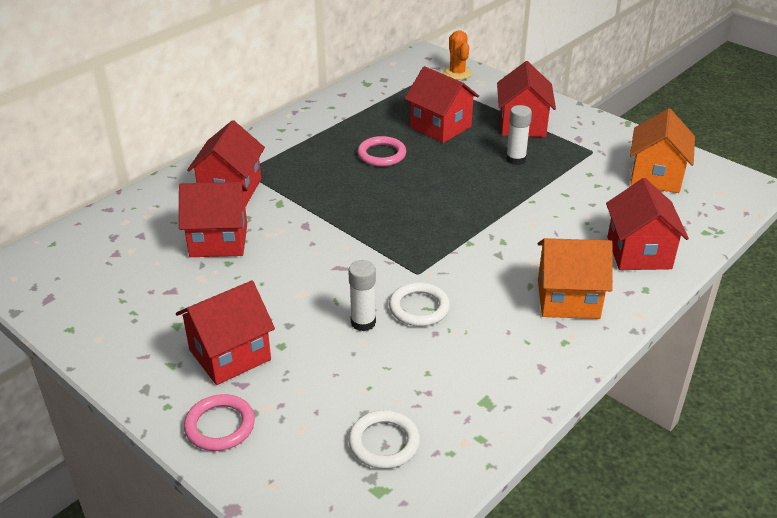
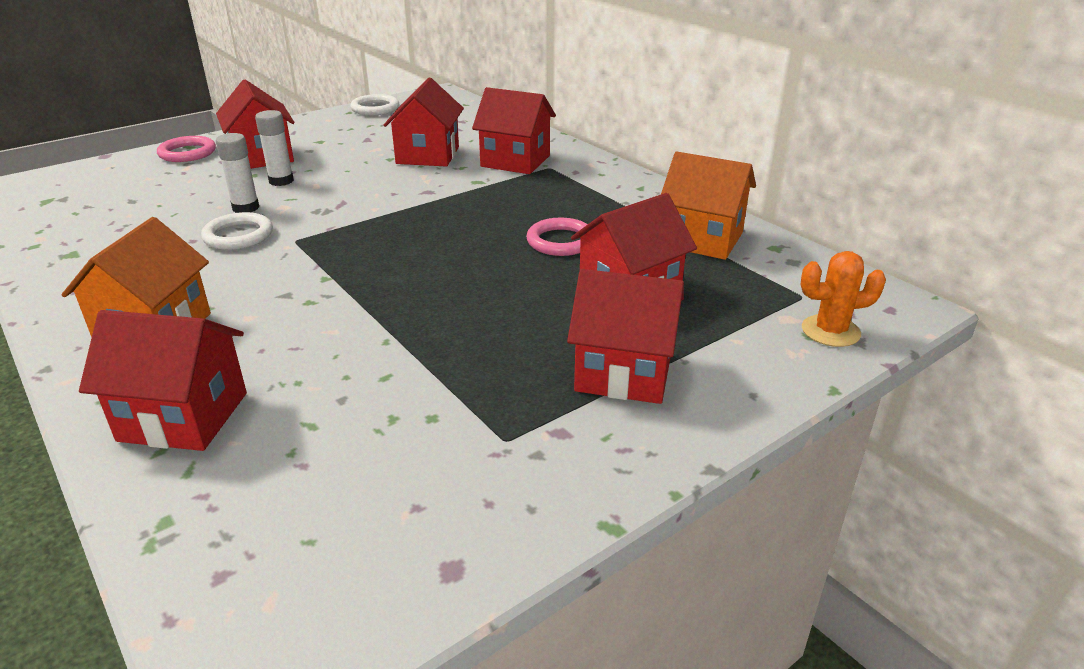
camera: 100 degrees right, 5 degrees down
white ring [349,410,420,469] -> white ring moved to [350,94,399,116]
white glue stick [506,105,532,165] -> white glue stick moved to [255,110,294,186]
orange house [630,108,695,193] -> orange house moved to [661,151,756,260]

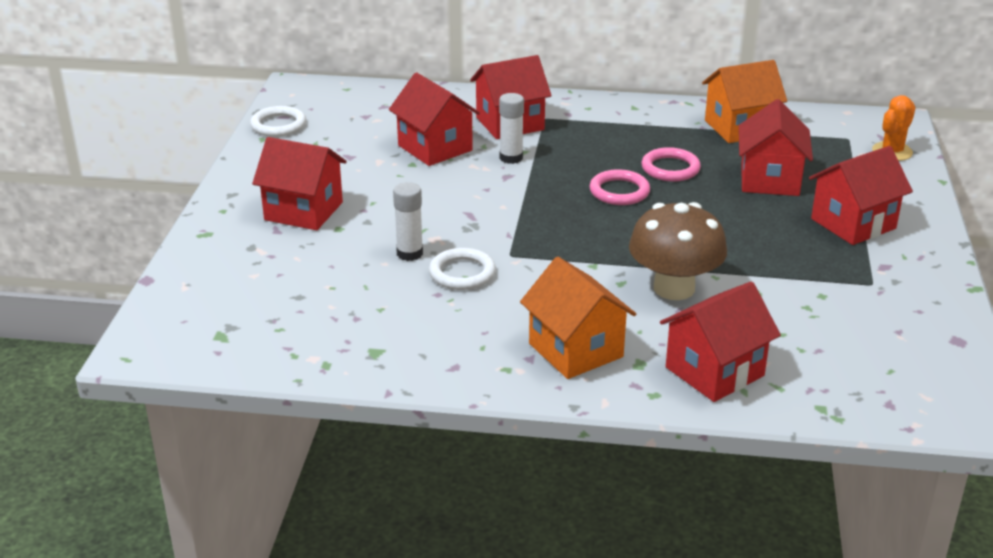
camera: 45 degrees left, 0 degrees up
pink ring [157,136,216,162] -> pink ring moved to [589,169,650,205]
white glue stick [255,110,294,186] -> white glue stick moved to [499,93,524,164]
none -> brown mushroom [629,202,727,300]

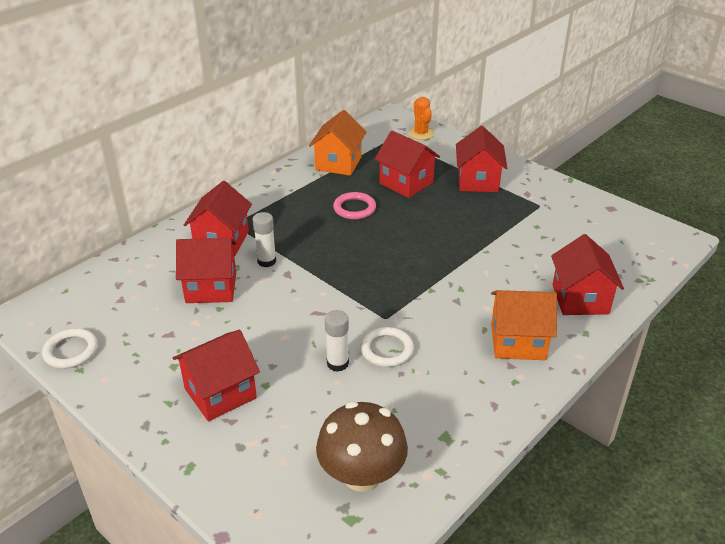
camera: 55 degrees left, 5 degrees up
pink ring [589,169,650,205] -> none
brown mushroom [629,202,727,300] -> brown mushroom moved to [316,401,408,492]

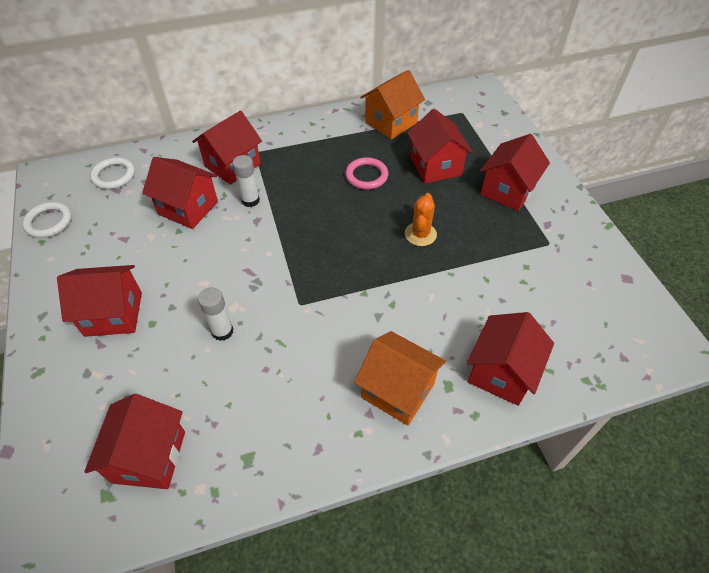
camera: 30 degrees right, 15 degrees up
brown mushroom [316,401,408,492] -> red house [84,394,185,489]
white ring [360,327,414,367] -> white ring moved to [90,157,135,189]
orange cactus [408,97,434,140] -> orange cactus moved to [405,193,437,246]

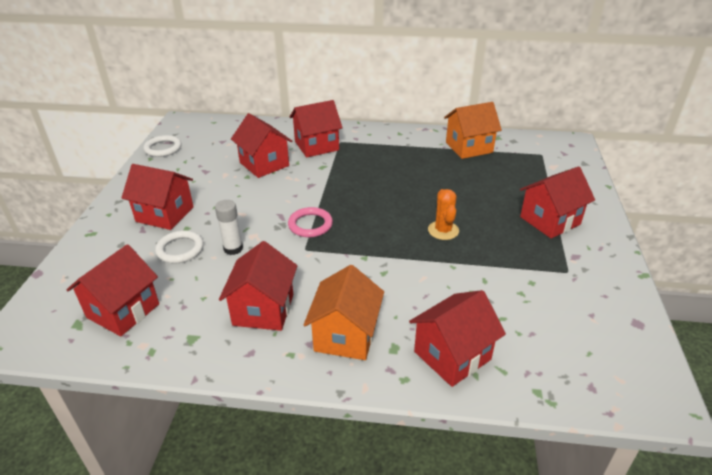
camera: 25 degrees right, 15 degrees down
white ring [90,157,135,189] -> white ring moved to [155,230,204,264]
white glue stick [233,155,260,207] -> none
pink ring [345,157,388,190] -> pink ring moved to [288,207,333,237]
orange house [354,331,446,426] -> orange house turned 45 degrees clockwise [303,265,384,360]
orange cactus [405,193,437,246] -> orange cactus turned 45 degrees counterclockwise [428,189,459,240]
red house [407,109,473,183] -> red house moved to [219,241,297,331]

